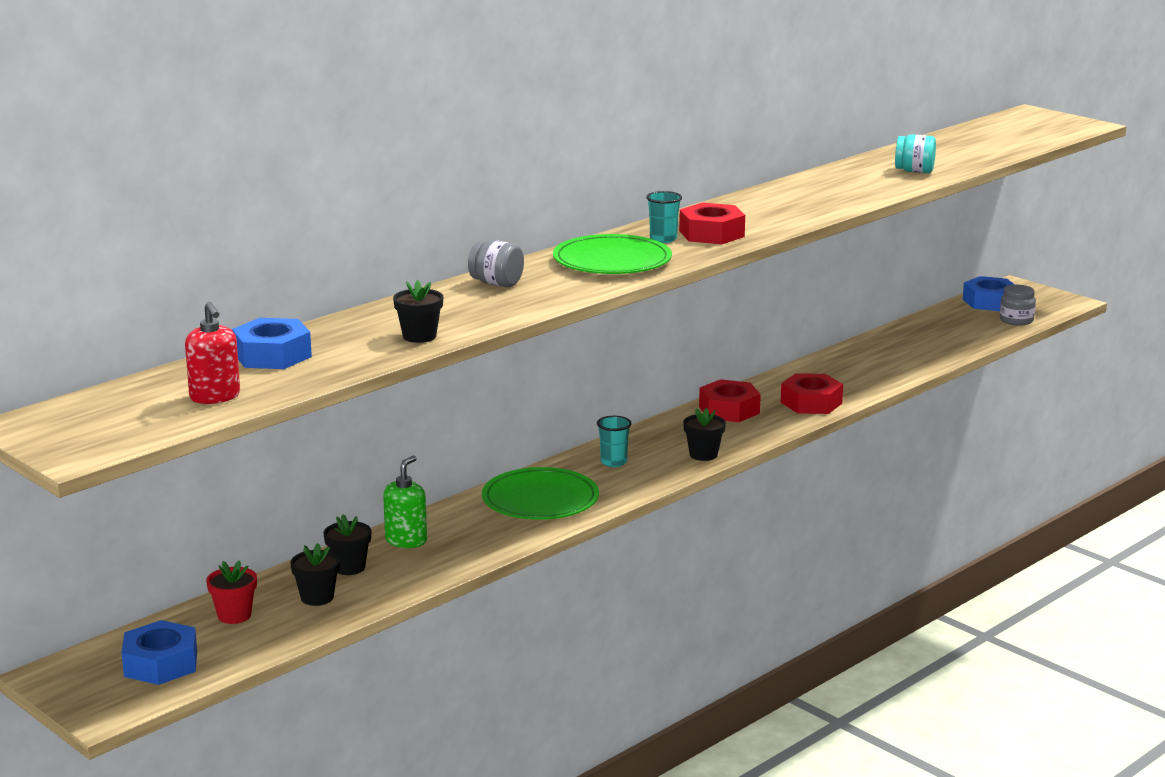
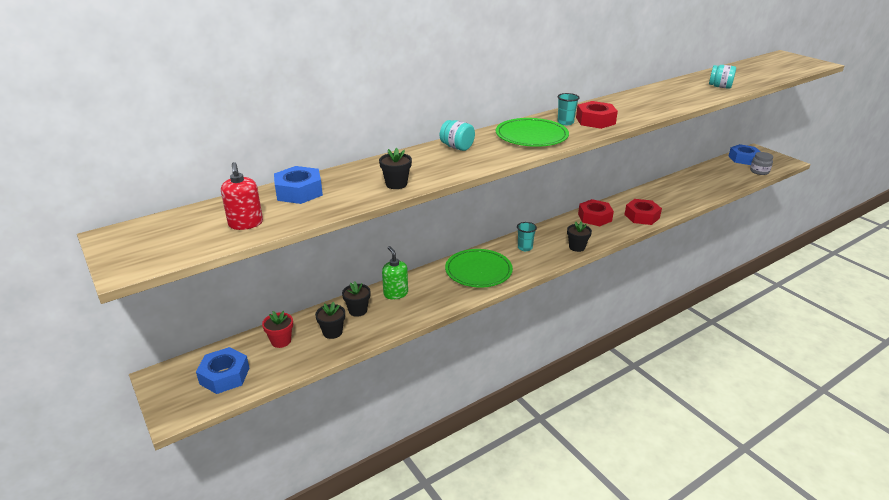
camera: 10 degrees right, 10 degrees up
green soap dispenser [383,456,427,548] -> green soap dispenser turned 60 degrees counterclockwise [382,246,408,299]
grey jar [468,240,524,287] -> turquoise jar [440,120,475,151]

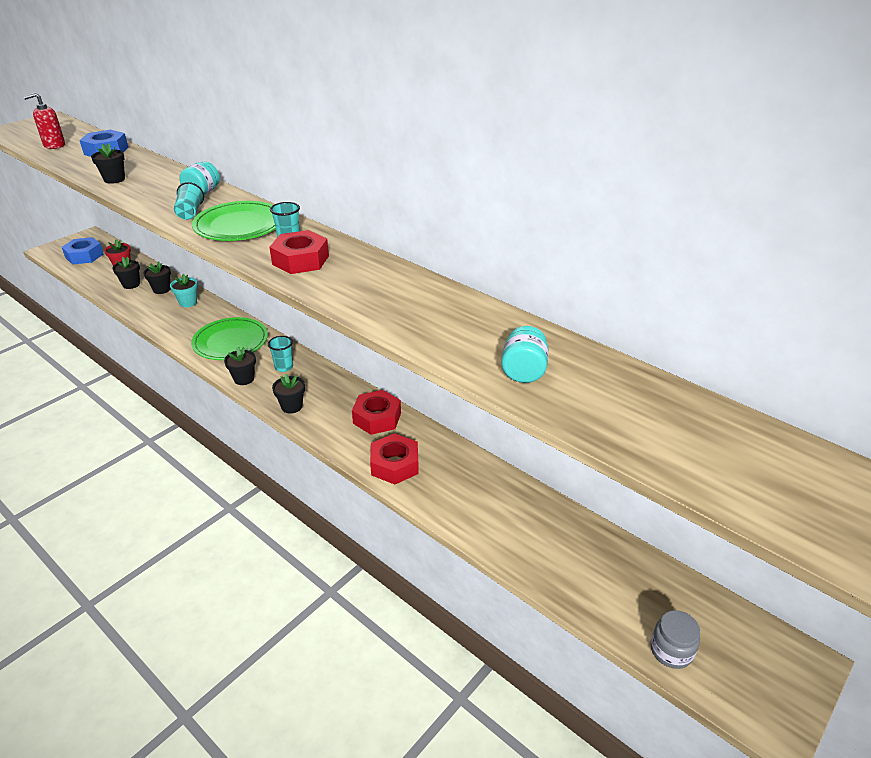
camera: 75 degrees right, 5 degrees up
green soap dispenser [382,246,408,299] -> turquoise flower pot [170,274,198,307]
blue nut [728,144,761,165] -> none
none -> turquoise cup [174,182,204,220]
none -> black flower pot [224,347,256,385]

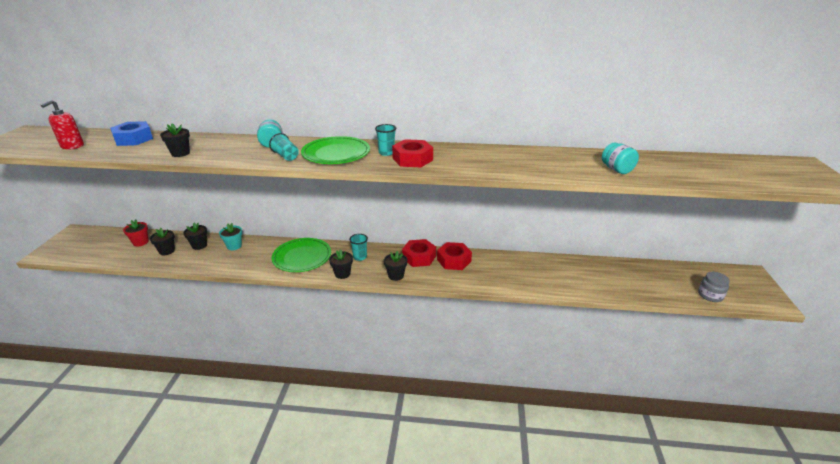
camera: 35 degrees left, 5 degrees down
blue nut [62,237,103,265] -> none
red nut [370,433,419,485] -> red nut moved to [402,239,436,267]

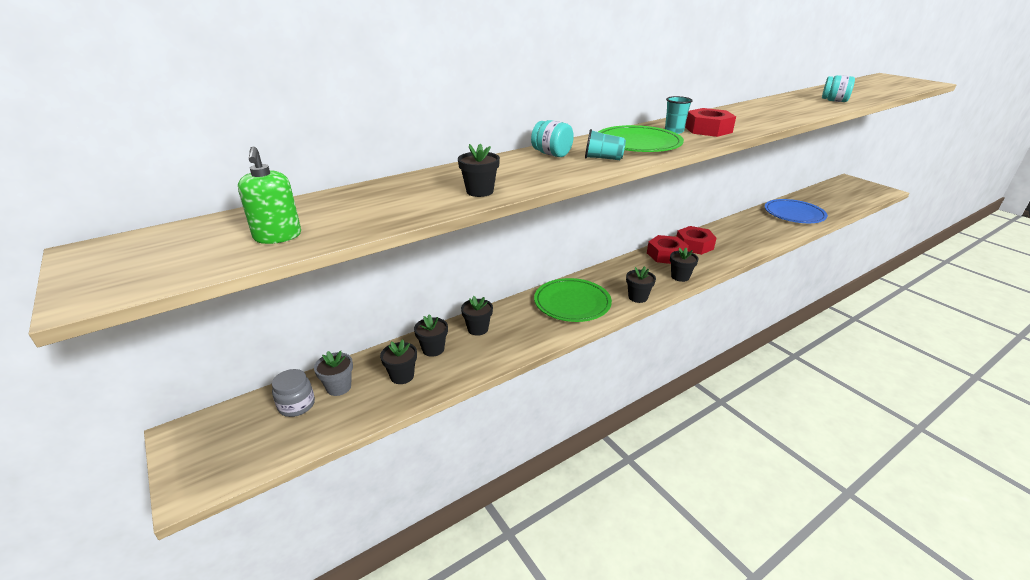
camera: 40 degrees left, 0 degrees up
red soap dispenser [41,100,84,149] -> green soap dispenser [238,147,301,244]
blue nut [110,121,153,146] -> none
red flower pot [123,219,149,247] -> grey flower pot [314,351,353,396]
turquoise flower pot [219,223,242,250] -> black flower pot [461,296,493,336]
turquoise cup [349,234,368,261] -> none
grey jar [698,272,730,302] -> grey jar moved to [272,369,315,417]
none -> blue plate [765,199,828,223]

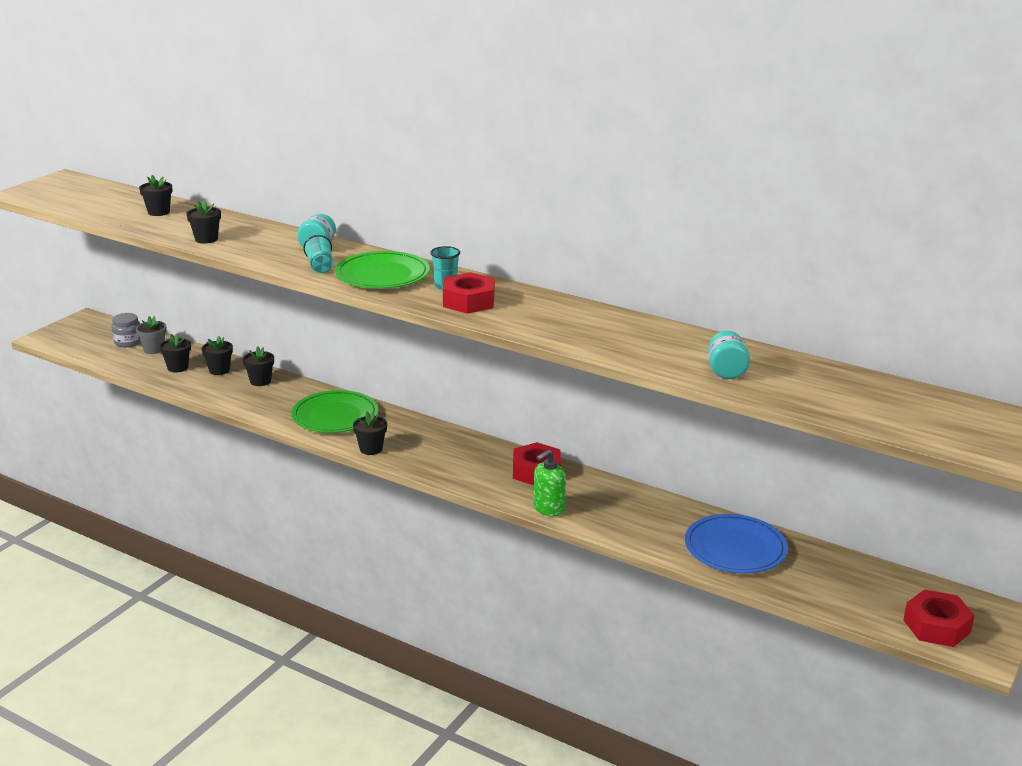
camera: 65 degrees right, 5 degrees down
green soap dispenser [238,147,301,244] -> green soap dispenser moved to [533,449,566,516]
red nut [647,235,689,264] -> red nut moved to [903,589,975,647]
black flower pot [670,247,698,282] -> black flower pot moved to [139,175,172,216]

